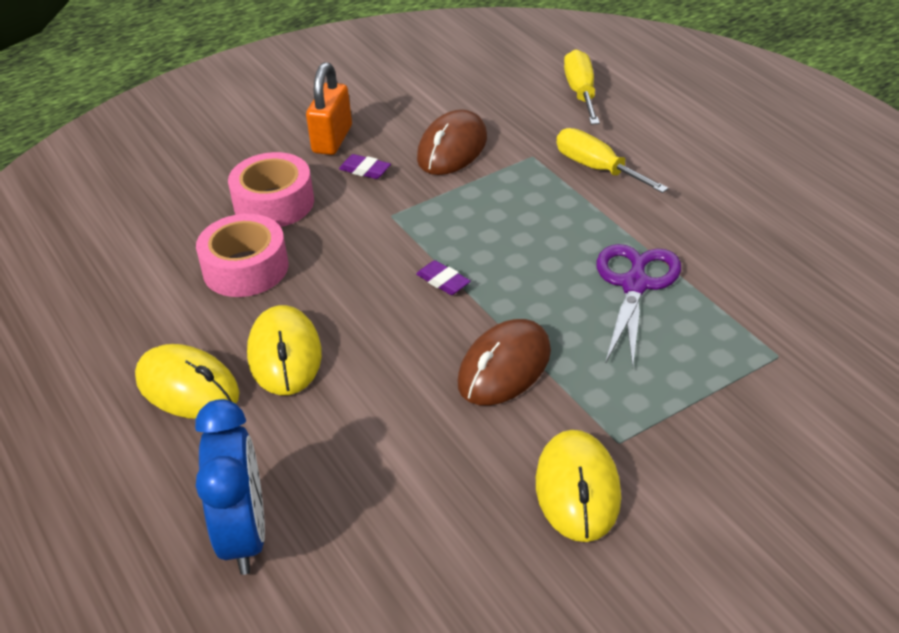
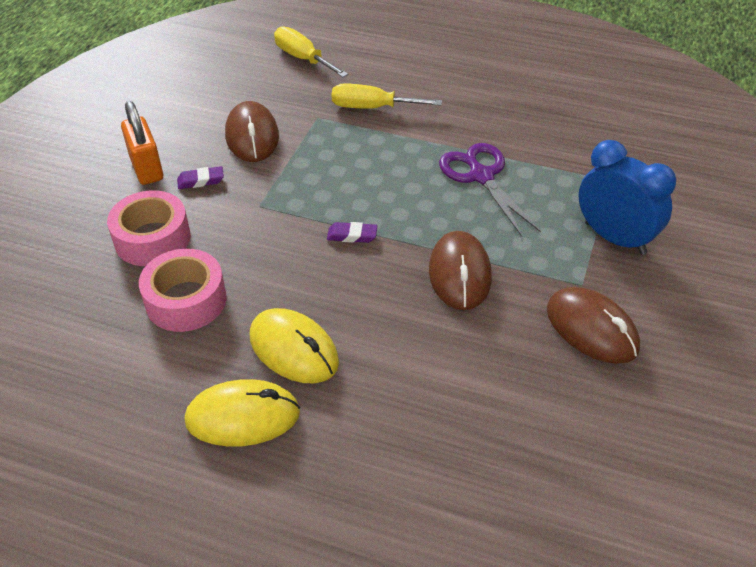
camera: 40 degrees left, 5 degrees up
blue clock [195,399,265,575] -> blue clock moved to [578,140,676,255]
yellow mouse [536,430,621,542] -> brown mouse [547,287,640,364]

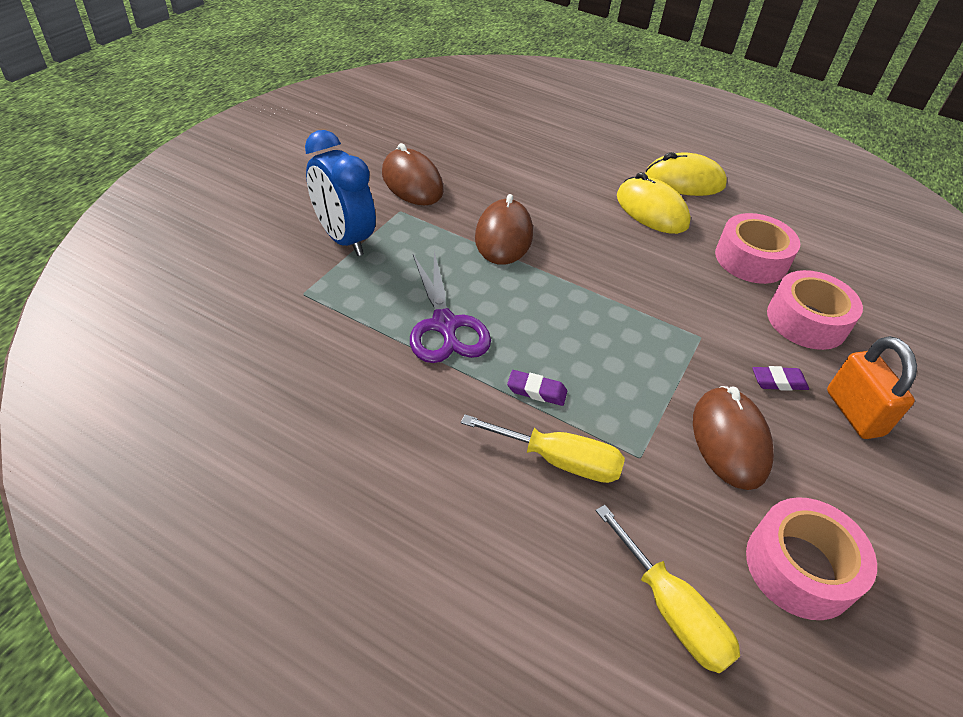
camera: 175 degrees left, 0 degrees up
purple eraser [327,222,377,243] -> purple eraser moved to [507,370,567,406]
none -> pink tape [746,497,877,620]

